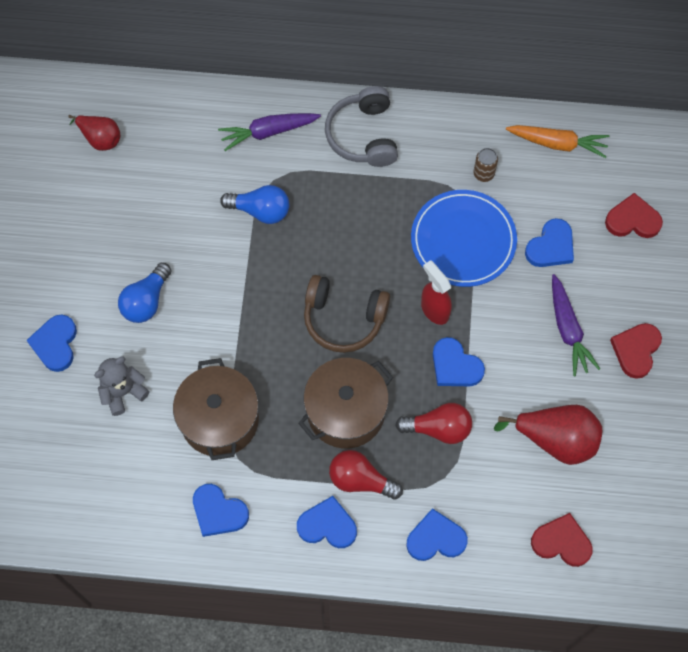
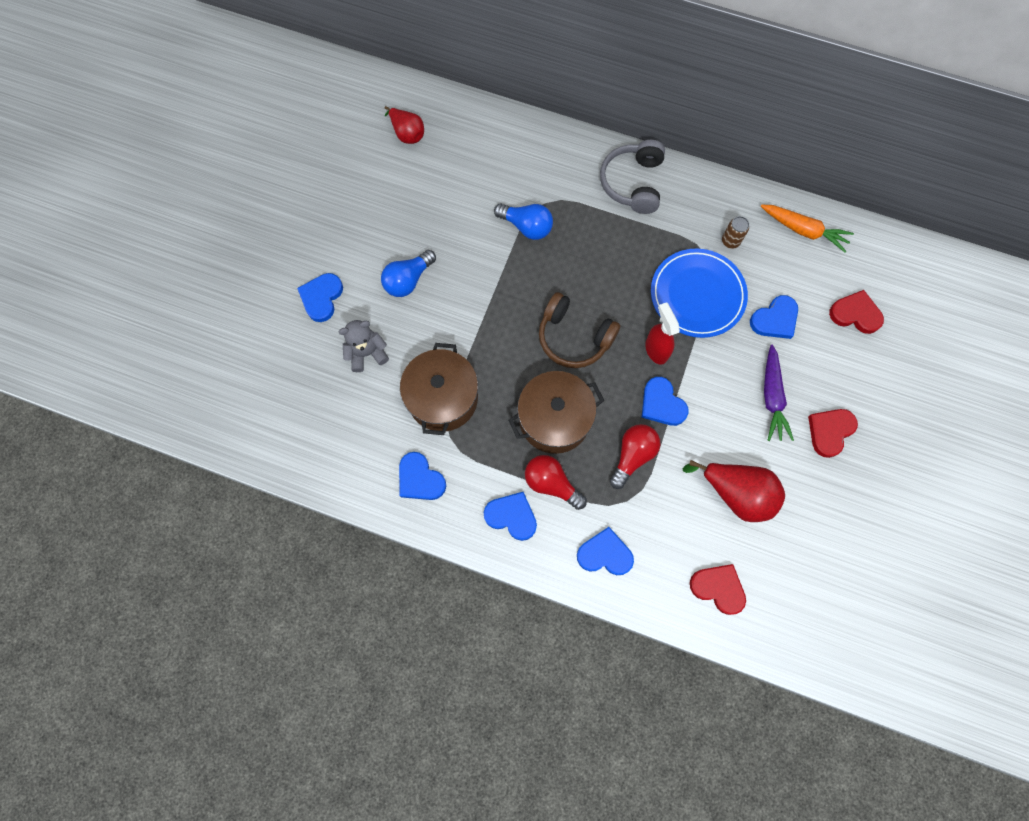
camera: 15 degrees right, 5 degrees up
purple carrot [218,113,321,151] -> none
red light bulb [395,403,472,444] -> red light bulb turned 75 degrees counterclockwise [610,424,661,489]

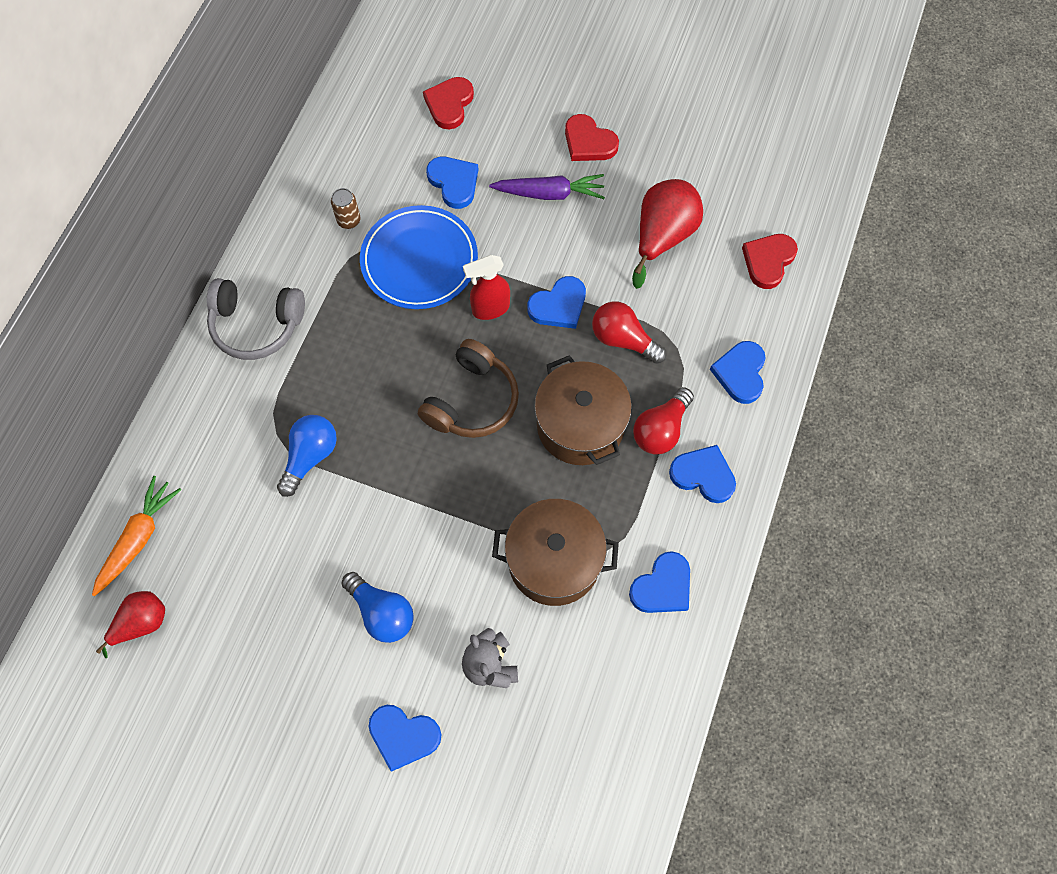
camera: 90 degrees left, 5 degrees down
blue heart [483,492,537,541] -> blue heart turned 90 degrees clockwise [669,445,736,503]
orange carrot [761,205,854,253] -> orange carrot moved to [92,476,181,596]

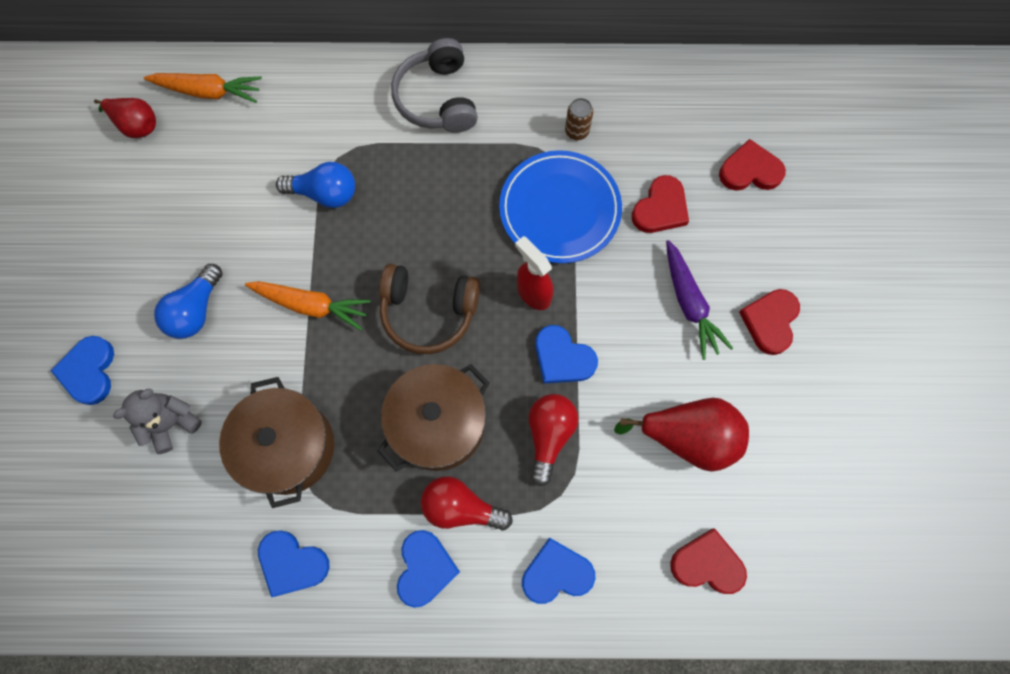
camera: 70 degrees right, 5 degrees up
blue heart [426,157,478,209] -> red heart [632,175,689,233]
none -> orange carrot [245,281,371,330]

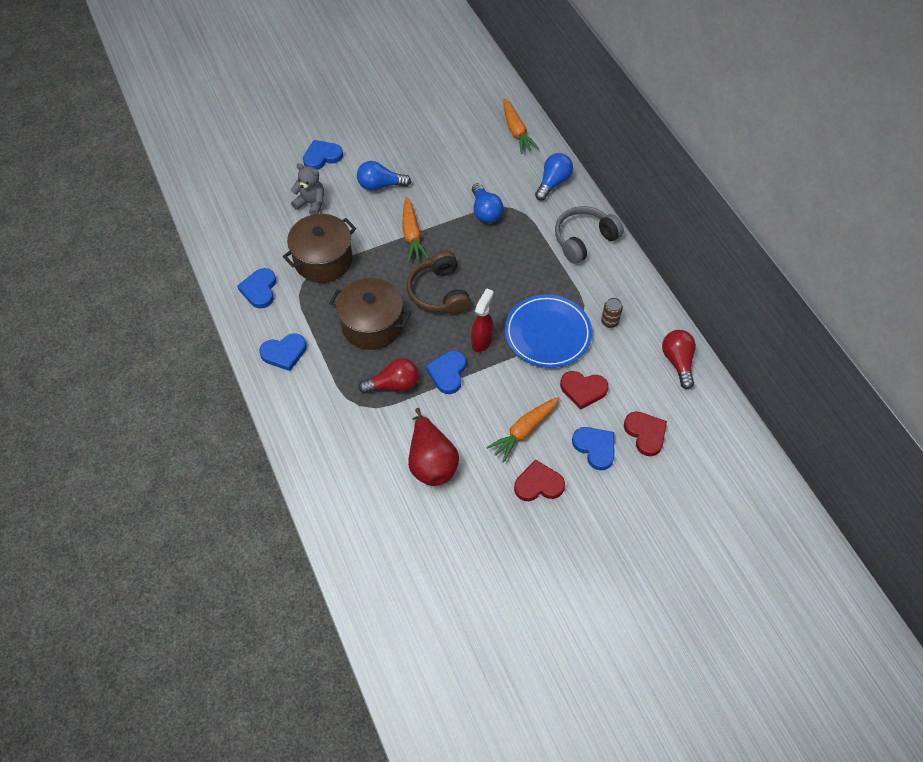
camera: 65 degrees right, 15 degrees down
red pear [94,98,156,138] -> none
red light bulb [421,476,513,531] -> red light bulb moved to [662,330,696,389]
blue heart [522,538,595,604] -> blue heart moved to [572,427,614,470]
purple carrot [666,240,733,360] -> orange carrot [486,397,559,463]
red heart [670,528,747,594] -> none
none -> blue light bulb [535,153,573,200]

